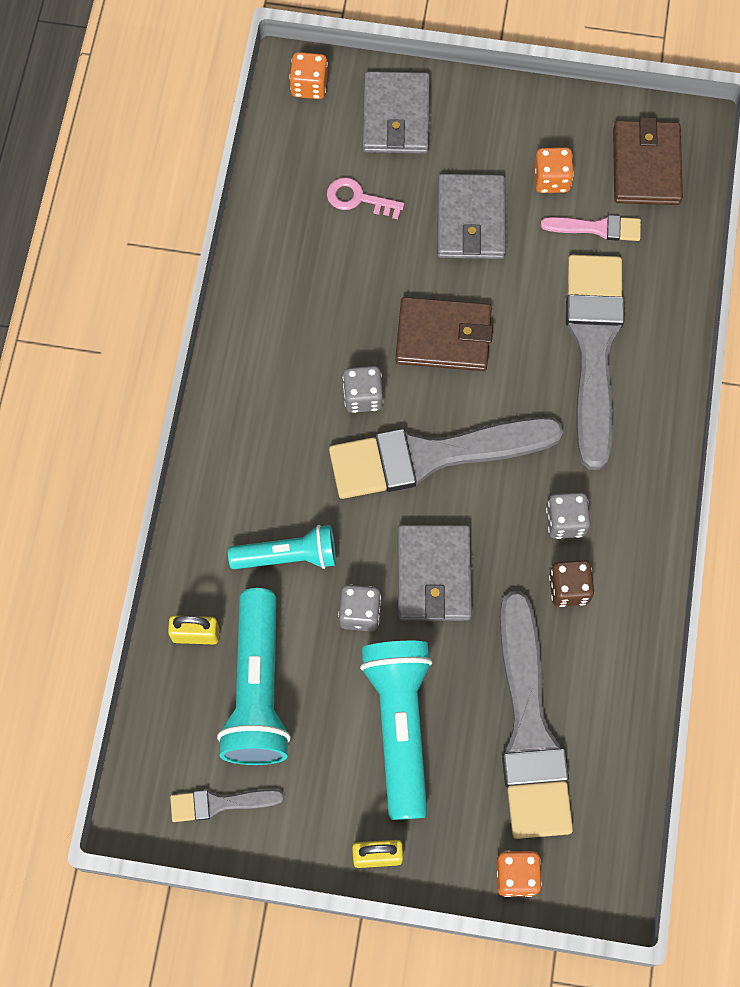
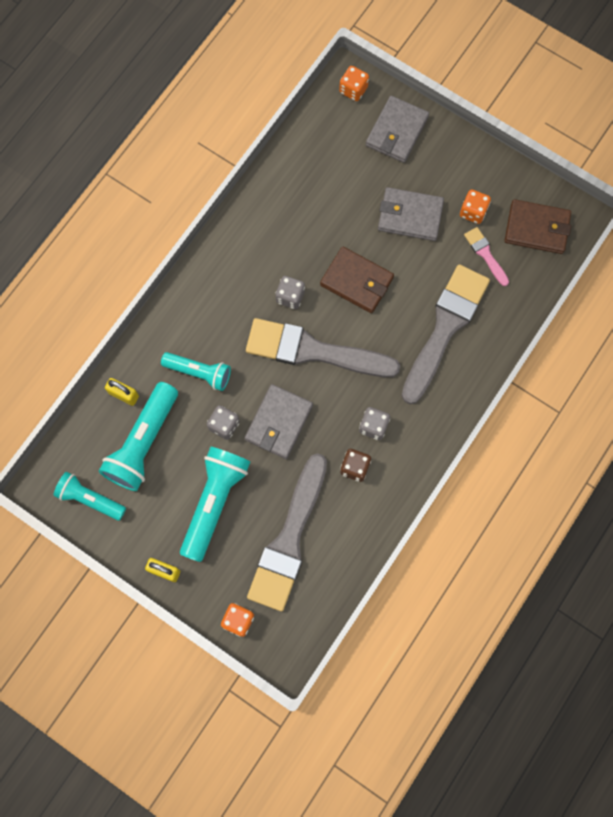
camera: 25 degrees right, 5 degrees up
grey brush [170,789,284,822] -> turquoise flashlight [54,472,126,521]
pink key [327,177,404,219] -> none
grey wallet [437,174,506,259] -> grey wallet turned 75 degrees clockwise [378,187,444,241]
pink brush [541,215,641,241] -> pink brush turned 150 degrees counterclockwise [464,227,509,286]
brown wallet [613,117,683,205] -> brown wallet turned 75 degrees clockwise [504,199,571,254]

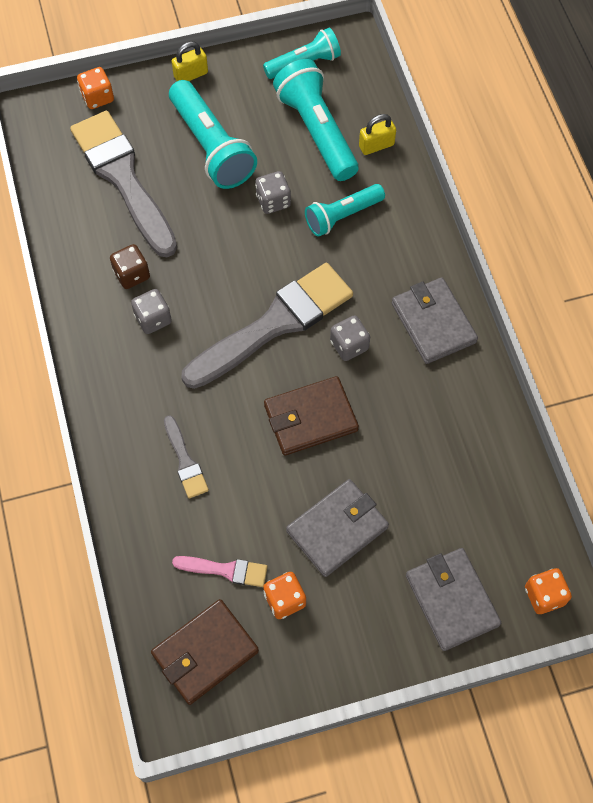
camera: 130 degrees right, 10 degrees down
grey wallet [245,384,313,459] -> grey wallet moved to [392,277,478,364]
grey brush [401,264,490,404] -> grey brush [164,415,209,498], size x0.45

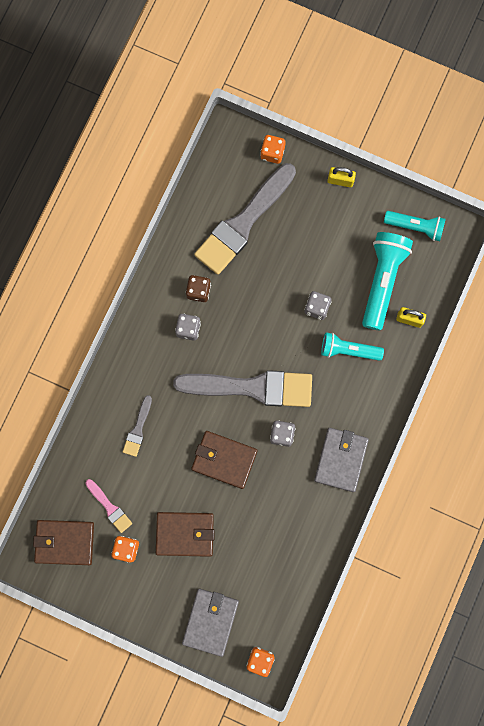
camera: 40 degrees right, 15 degrees up
grey brush [70,111,177,257] -> grey brush turned 150 degrees counterclockwise [194,163,296,275]
turquoise flashlight [169,80,257,189] -> none
grey wallet [286,479,389,577] -> brown wallet [156,512,215,557]

